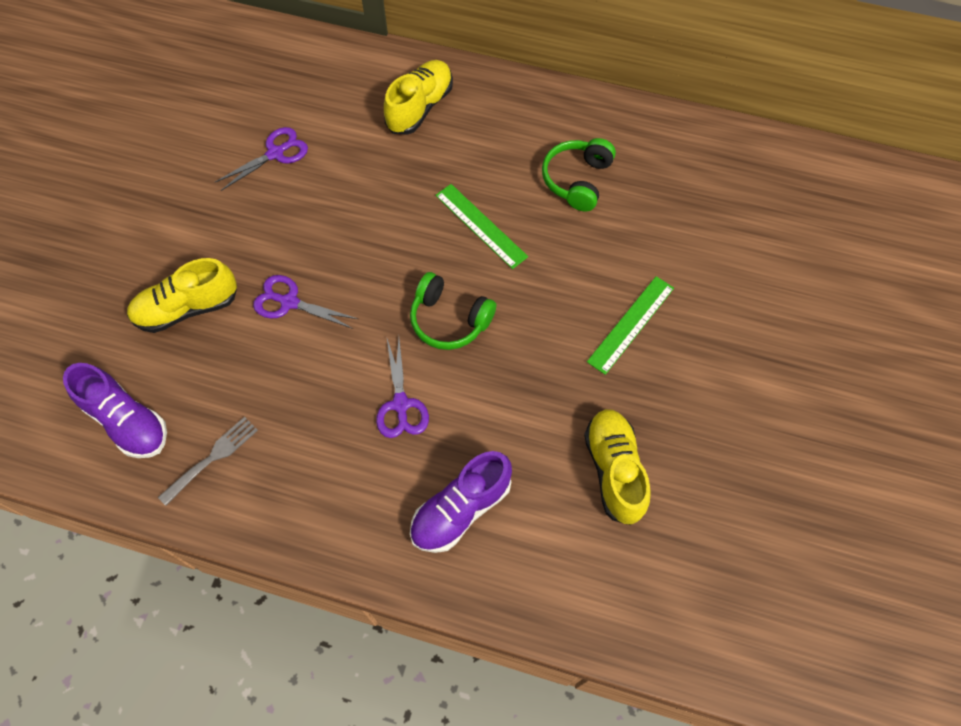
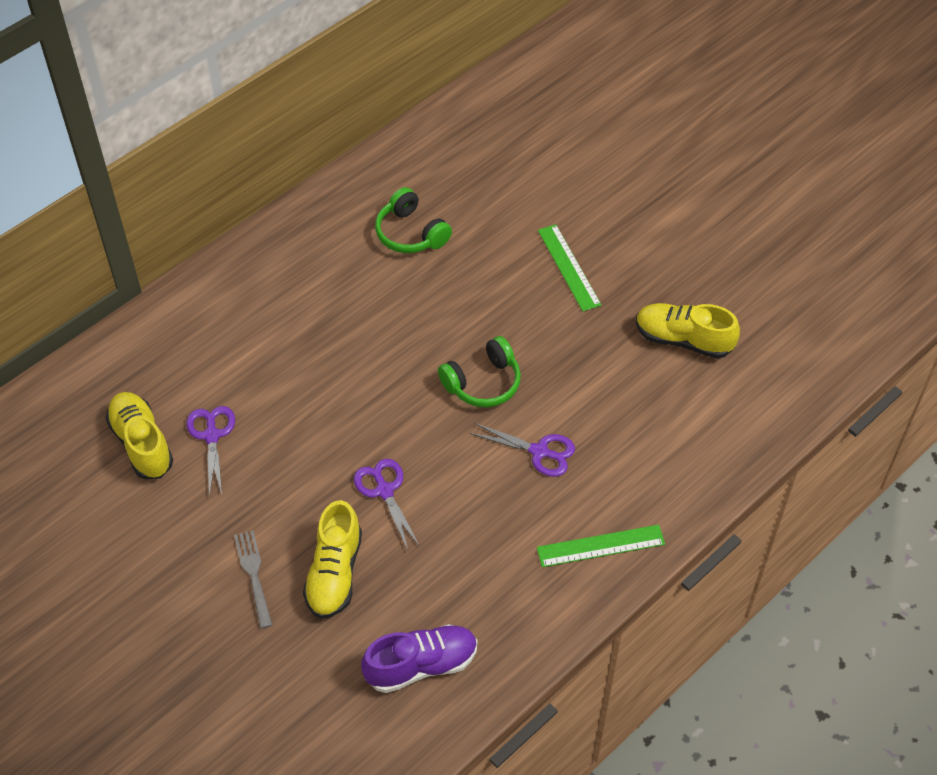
camera: 60 degrees left, 10 degrees down
grey fork [158,417,258,506] -> grey fork moved to [234,530,272,629]
purple scissors [253,275,358,329] -> purple scissors turned 105 degrees clockwise [354,459,420,550]
yellow shoe [384,60,453,135] -> yellow shoe moved to [105,392,173,479]
purple shoe [410,451,512,553] -> none
green ruler [435,184,528,269] -> green ruler moved to [537,525,665,567]

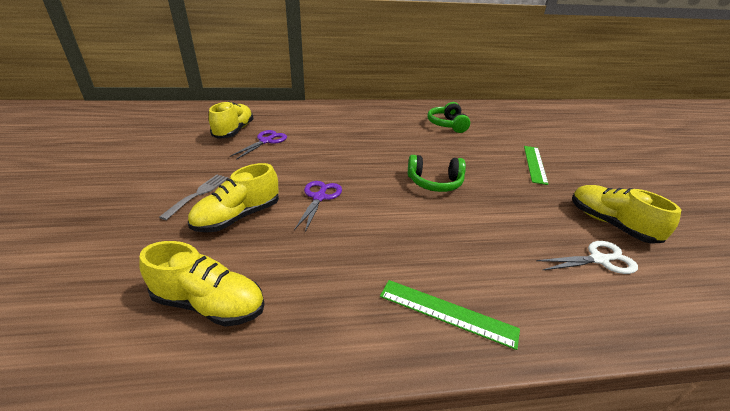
camera: 35 degrees right, 20 degrees down
purple shoe [361,624,477,693] -> yellow shoe [139,241,265,327]
purple scissors [470,423,575,477] -> none
none -> white scissors [536,241,638,274]

